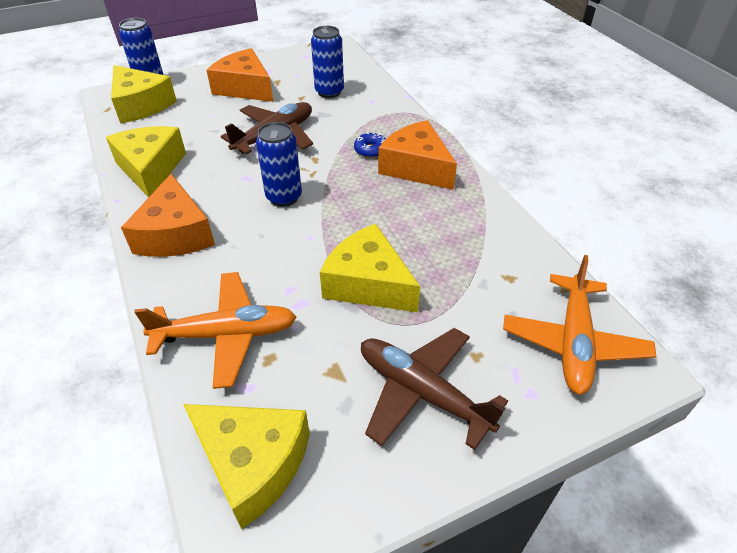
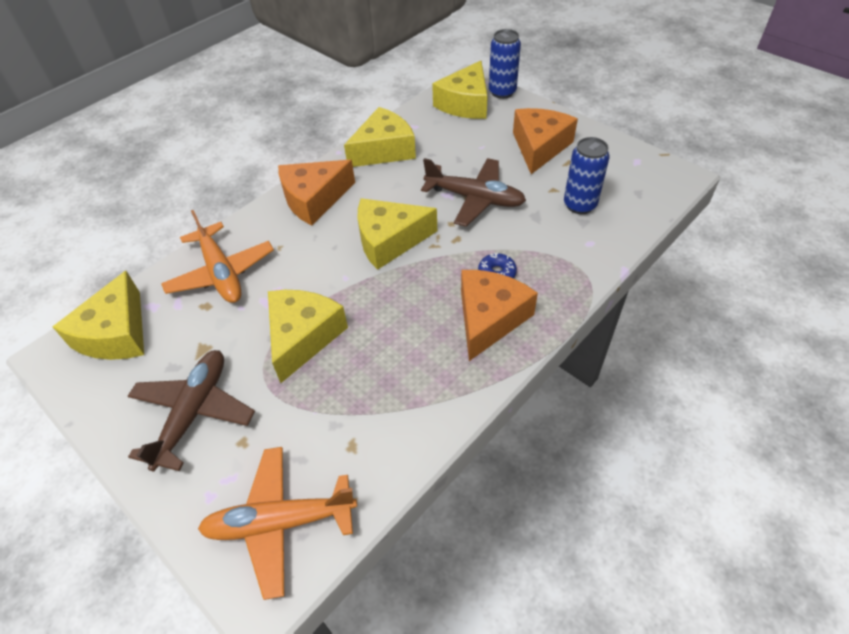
camera: 70 degrees right, 5 degrees up
blue can [256,122,302,207] -> yellow cheese [358,198,437,270]

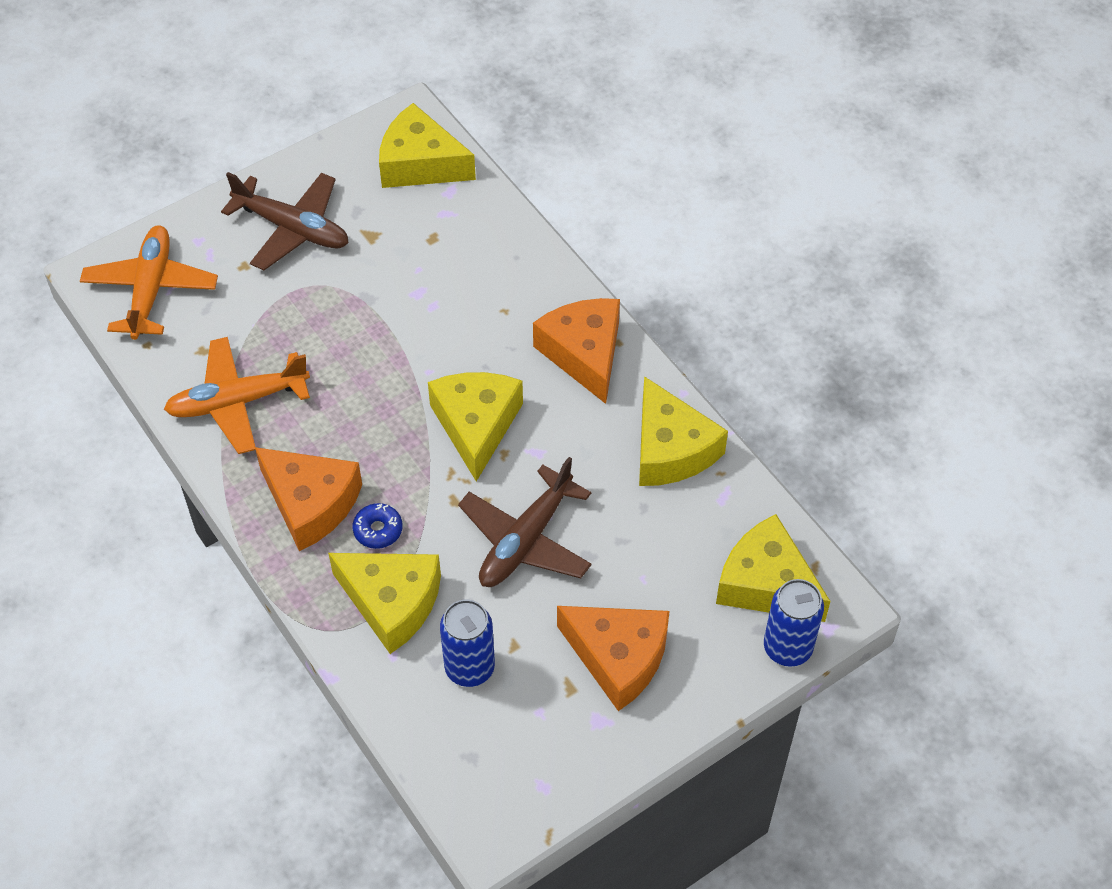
camera: 100 degrees right, 5 degrees up
orange plane [161,210,274,303] -> orange plane moved to [164,337,310,454]
yellow cheese [268,290,348,383] -> yellow cheese moved to [328,553,441,654]

